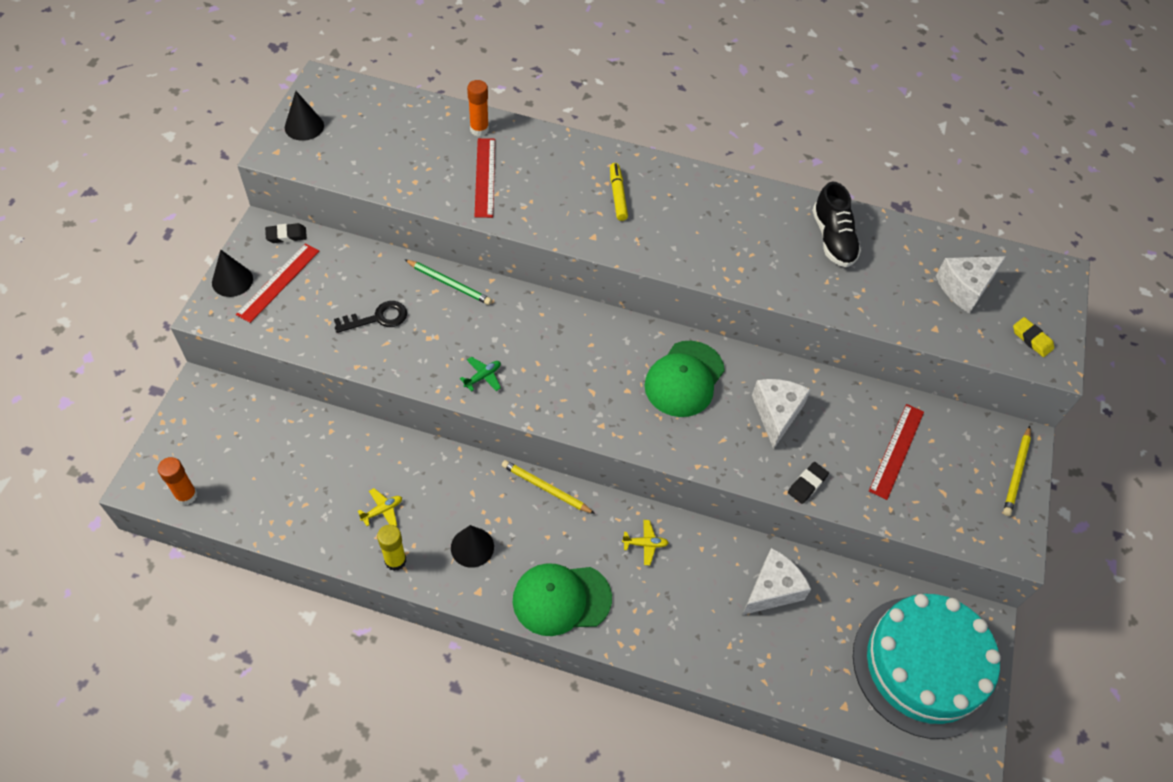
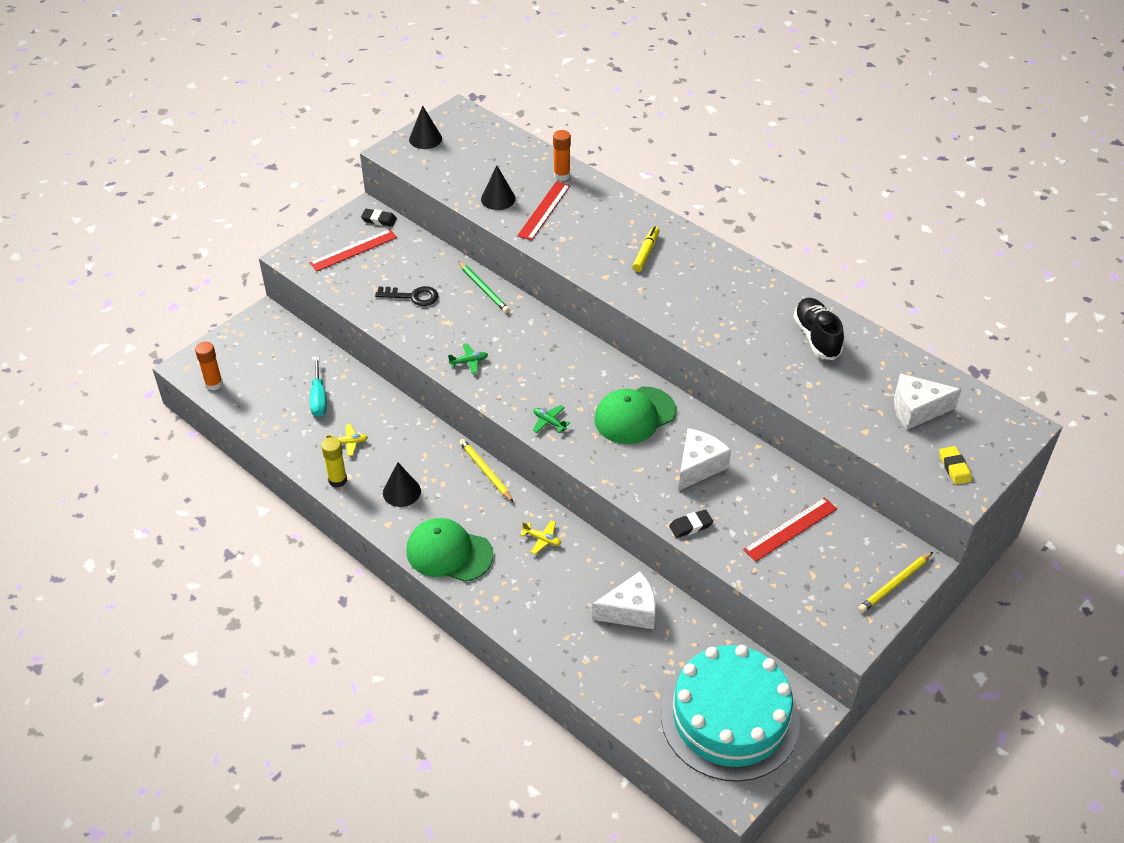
camera: 30 degrees right, 10 degrees down
black cone [212,250,253,297] -> black cone moved to [481,165,516,210]
black shoe [812,182,861,267] -> black shoe turned 150 degrees clockwise [793,298,844,360]
none -> turquoise screwdriver [310,357,327,417]
none -> green plane [533,405,570,433]

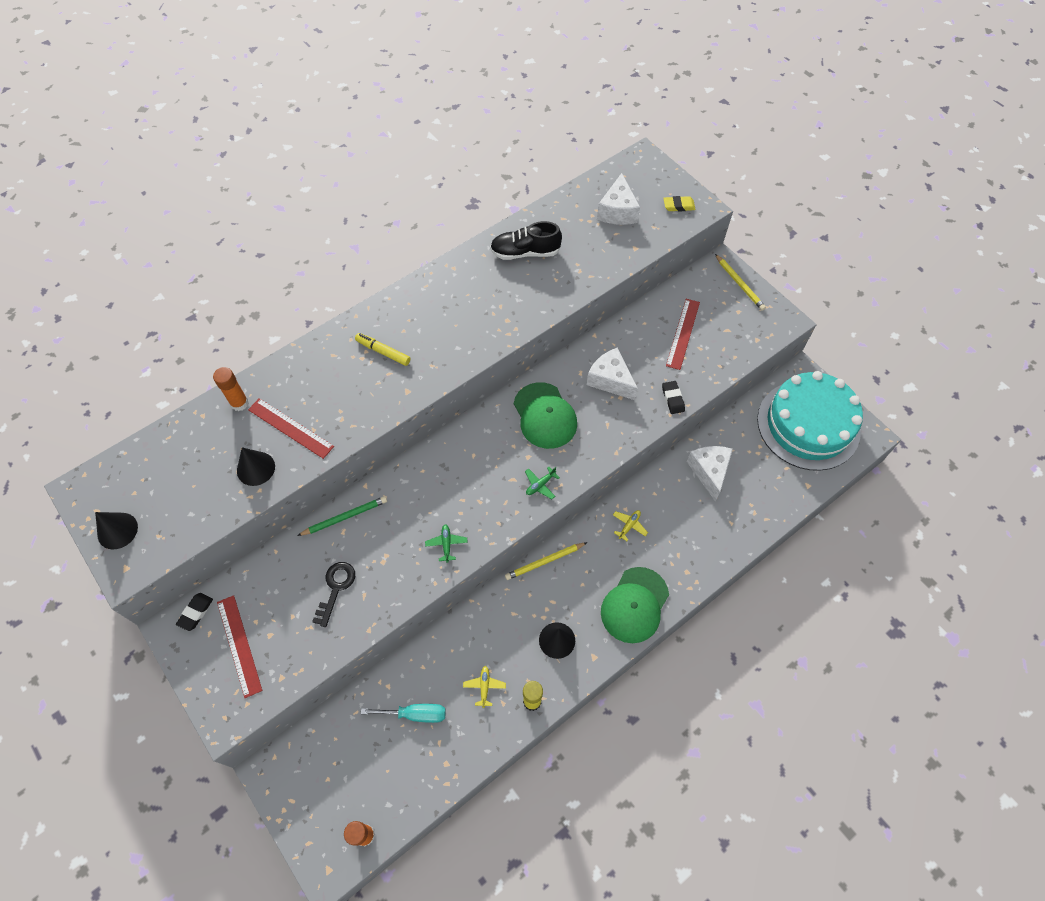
camera: 80 degrees left, 15 degrees up
red ruler [743,497,837,562] -> red ruler turned 45 degrees clockwise [666,299,700,370]

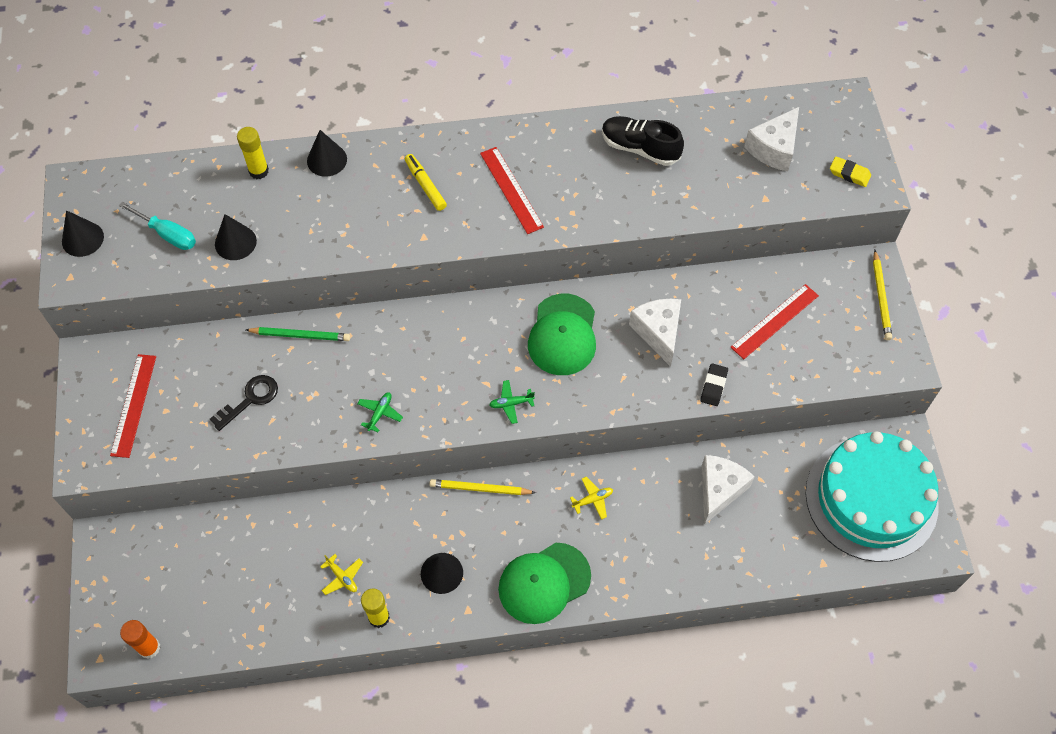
camera: 30 degrees right, 0 degrees up
black eraser [176,593,213,631] -> none
orange glue stick [213,367,249,411] -> yellow glue stick [237,127,269,179]
red ruler [248,398,334,459] -> red ruler moved to [480,147,544,234]
turquoise screwdriver [361,704,446,723] -> turquoise screwdriver moved to [119,202,196,250]
yellow plane [463,666,506,708] -> yellow plane turned 105 degrees clockwise [320,554,363,595]
none -> black cone [307,130,347,177]

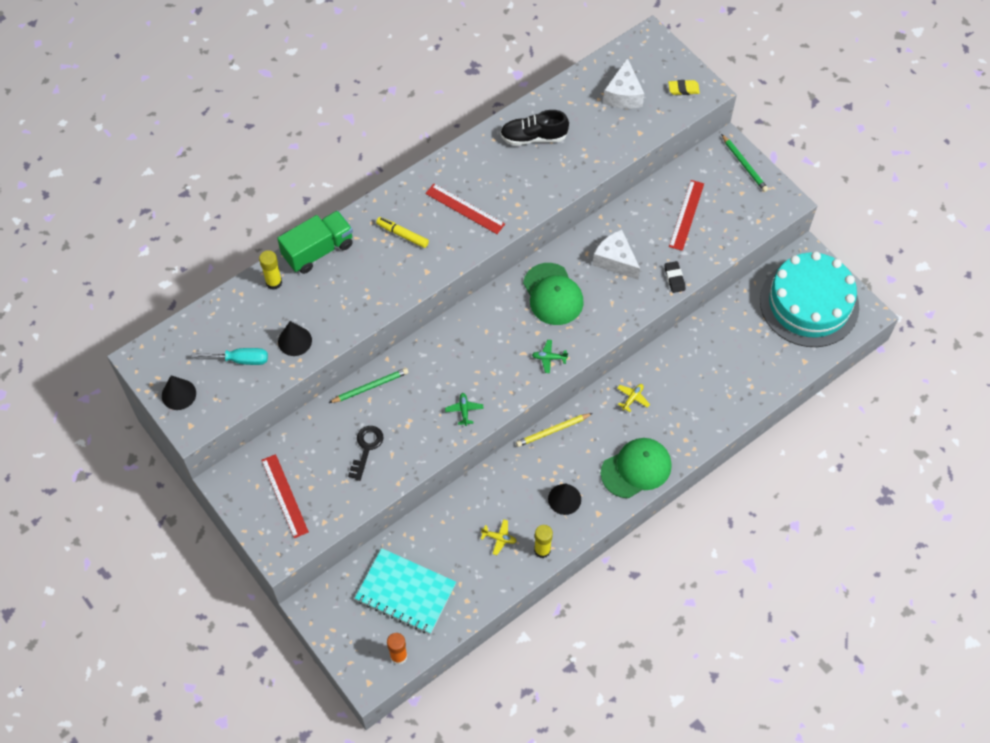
camera: 30 degrees left, 0 degrees up
black cone [307,130,347,177] -> green truck [277,211,353,274]
green plane [489,380,535,424] -> green plane turned 45 degrees clockwise [532,340,568,373]
green cap [498,543,591,624] -> green cap turned 150 degrees counterclockwise [601,438,672,498]
white cheese [702,455,755,524] -> none
yellow pencil [873,250,892,340] -> green pencil [721,134,768,192]
none -> turquoise notebook [355,548,456,634]

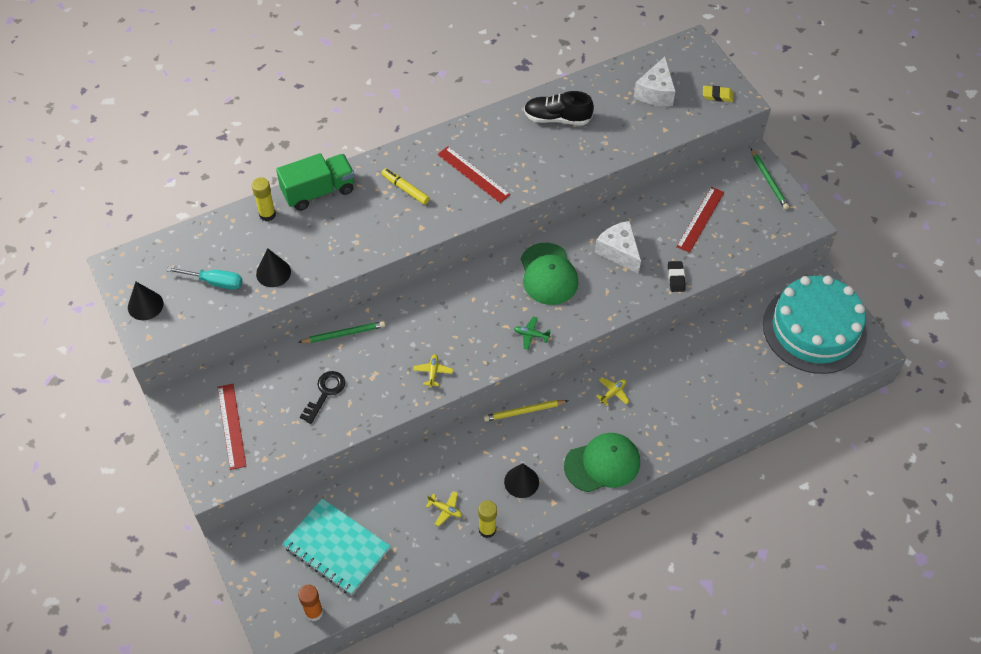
camera: 10 degrees right, 5 degrees down
green plane [445,393,484,426] -> yellow plane [413,354,453,388]

